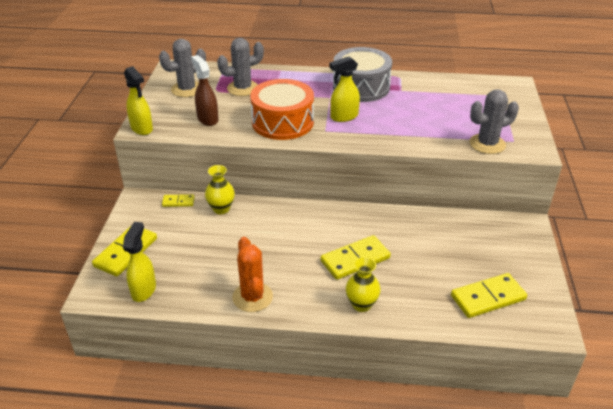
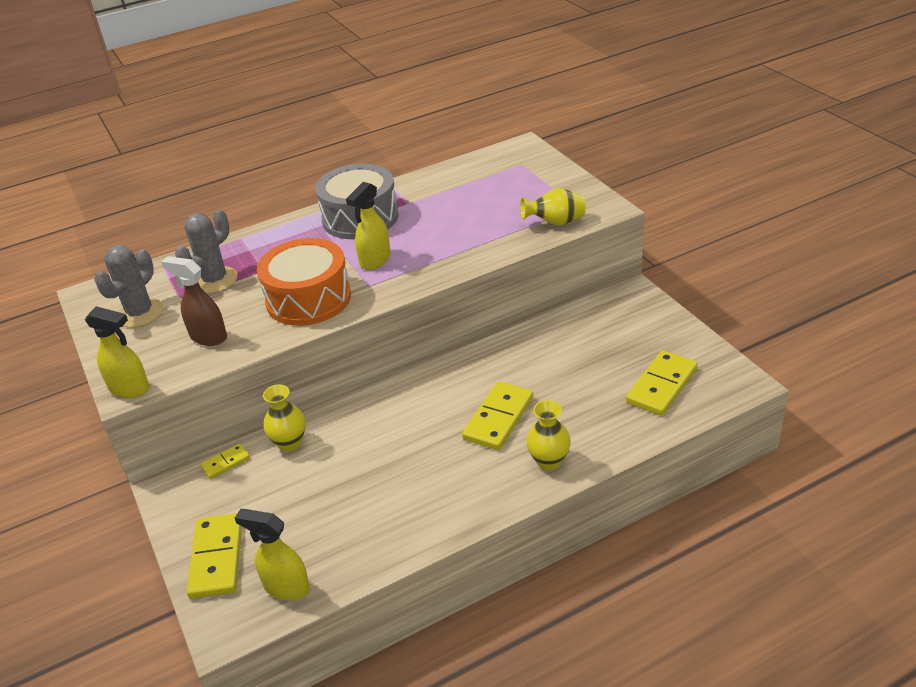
camera: 30 degrees left, 0 degrees up
yellow spray bottle [123,222,156,302] -> yellow spray bottle turned 45 degrees counterclockwise [235,509,310,600]
orange cactus [232,237,273,312] -> none
grey cactus [469,89,519,154] -> yellow vase [520,188,586,226]

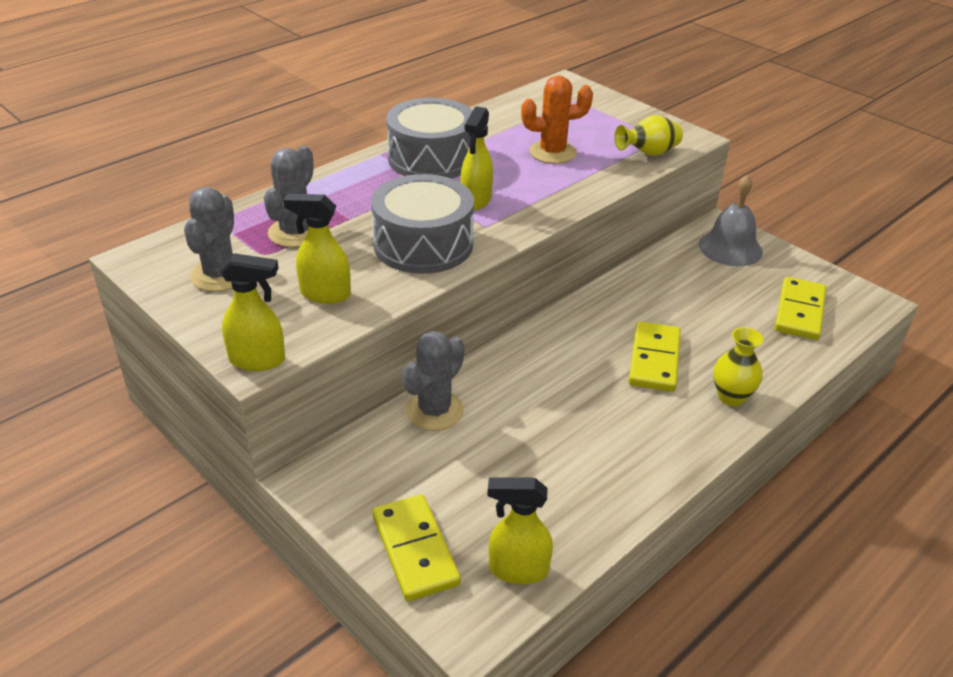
camera: 20 degrees left, 0 degrees up
brown spray bottle [161,256,227,346] -> yellow spray bottle [283,194,351,304]
yellow domino [200,444,250,479] -> none
orange drum [257,238,351,326] -> grey drum [371,174,474,274]
yellow vase [263,385,306,452] -> grey cactus [402,331,464,431]
none -> orange cactus [521,75,593,164]
none -> grey bell [699,174,763,266]

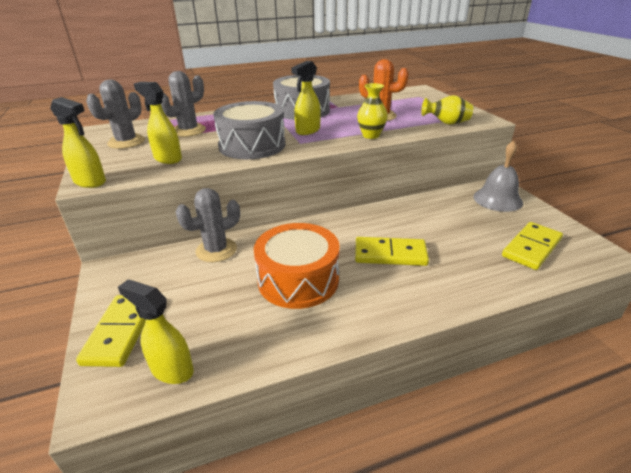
camera: 25 degrees right, 5 degrees down
yellow domino [629,321,681,392] -> yellow domino turned 60 degrees clockwise [355,237,429,266]
yellow vase [713,327,763,406] -> yellow vase moved to [357,83,388,139]
none -> orange drum [254,223,340,309]

